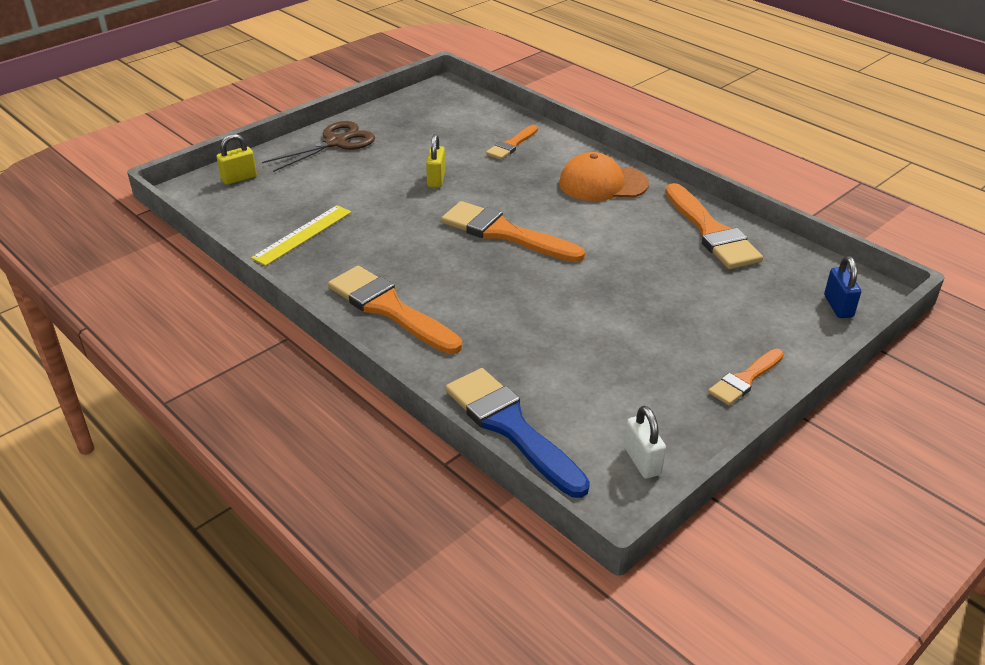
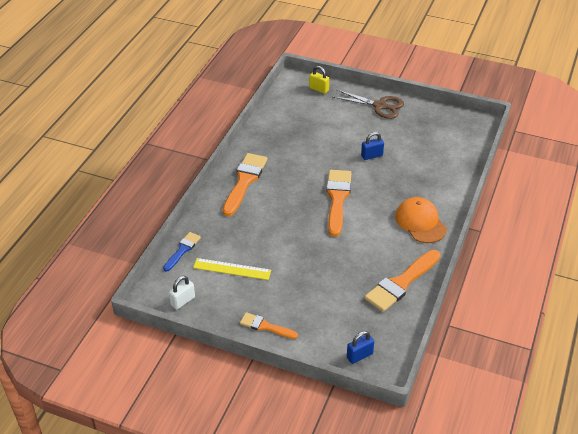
camera: 65 degrees right, 5 degrees up
yellow ruler [251,205,352,266] -> yellow ruler moved to [193,258,271,280]
yellow padlock [426,134,446,188] -> blue padlock [361,132,384,160]
blue brush [445,368,590,498] -> blue brush [163,232,201,272], size x0.57
orange brush [486,125,538,160] -> none

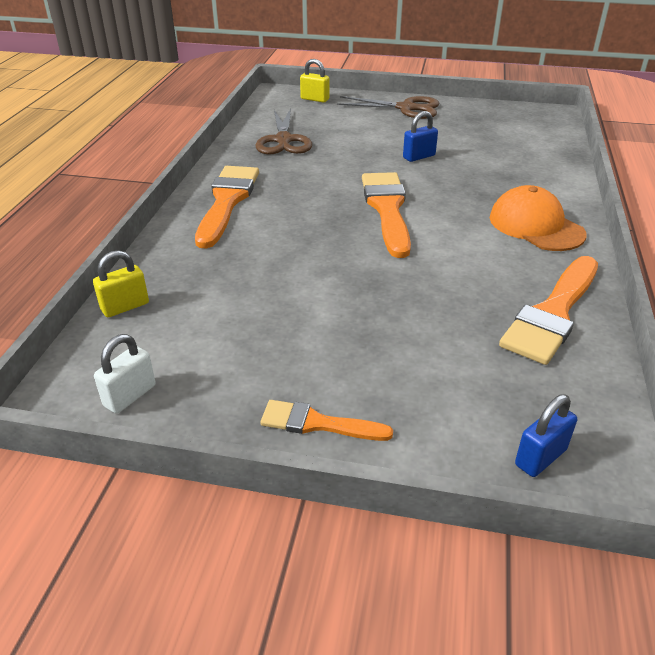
camera: 10 degrees left, 5 degrees down
blue brush [163,232,201,272] -> yellow padlock [93,250,149,317]
yellow ruler [193,258,271,280] -> none
none -> brown scissors [255,108,312,155]

